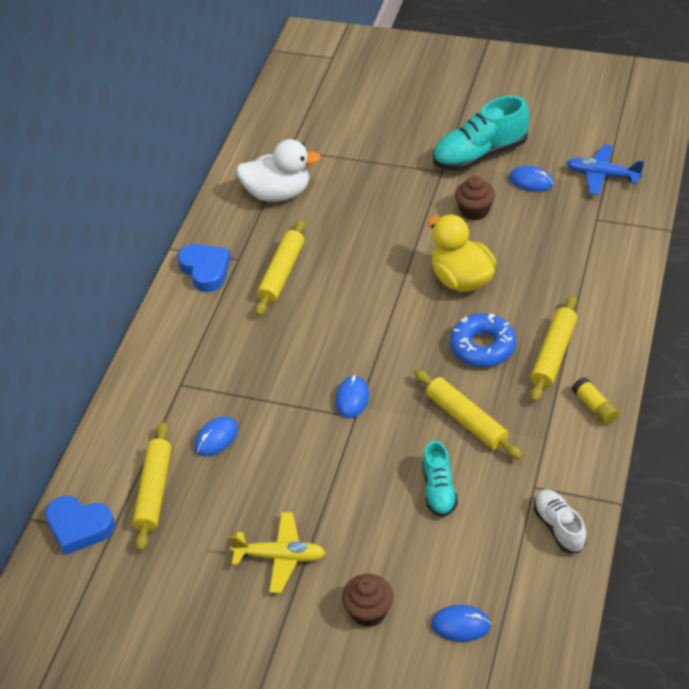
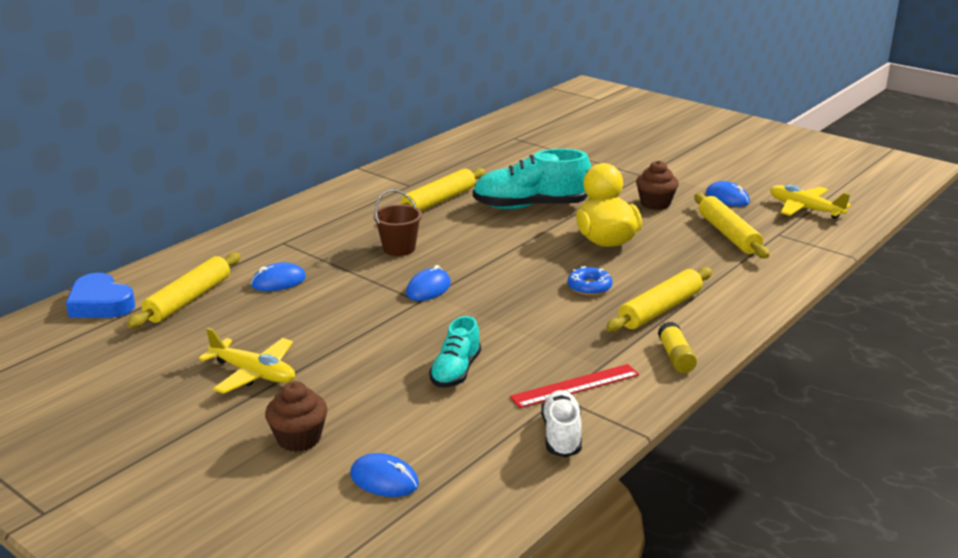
camera: 20 degrees right, 20 degrees down
blue heart [177,244,231,292] -> none
white duck [236,139,321,202] -> none
yellow rolling pin [414,369,523,459] -> yellow rolling pin moved to [694,193,769,258]
turquoise shoe [433,96,530,171] -> turquoise shoe moved to [473,149,591,209]
blue donut [450,313,516,367] -> blue donut [568,266,613,295], size x0.61
blue plane [566,144,644,195] -> yellow plane [770,185,851,219]
none -> brown bucket [373,190,422,256]
none -> red ruler [510,364,639,408]

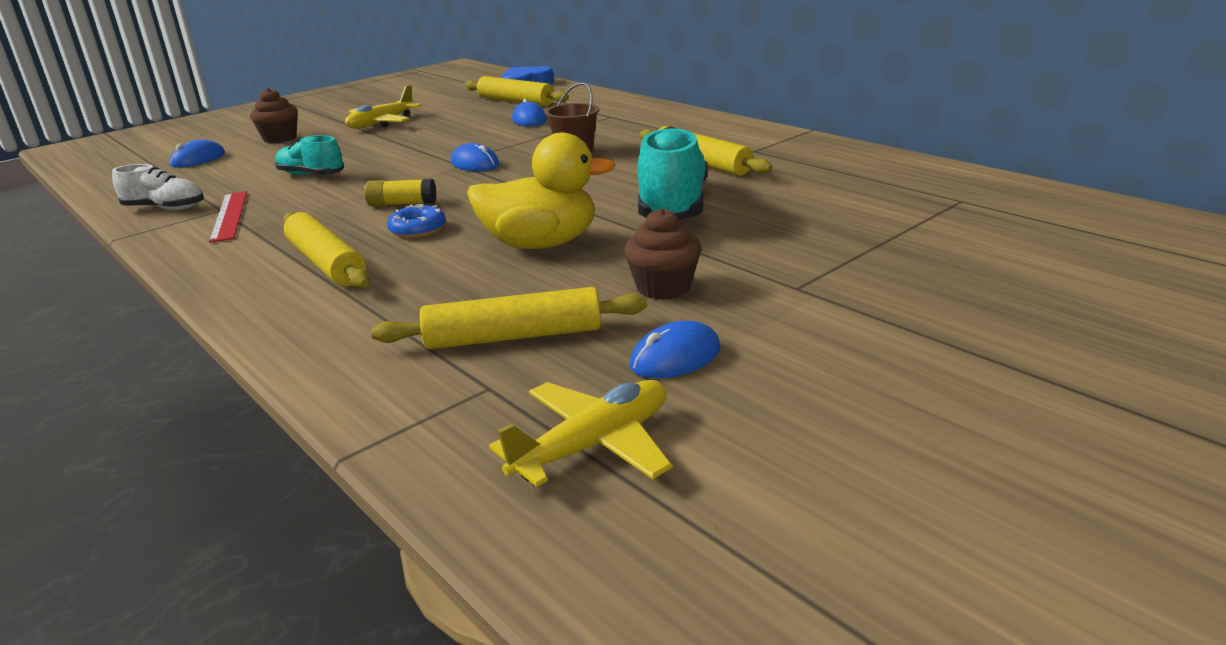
camera: 100 degrees right, 0 degrees up
yellow glue stick [658,322,697,373] -> yellow glue stick moved to [364,179,436,206]

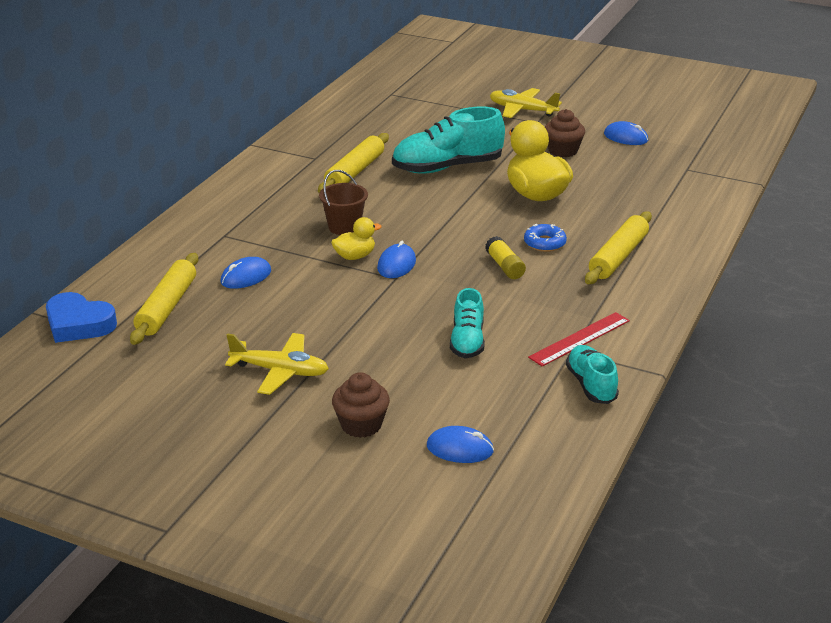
camera: 115 degrees left, 5 degrees up
white shoe [112,164,204,210] -> turquoise shoe [566,345,619,404]
yellow rolling pin [371,287,647,349] -> none
yellow plane [489,380,673,487] -> yellow plane moved to [490,88,562,118]
none -> yellow duck [331,217,381,260]

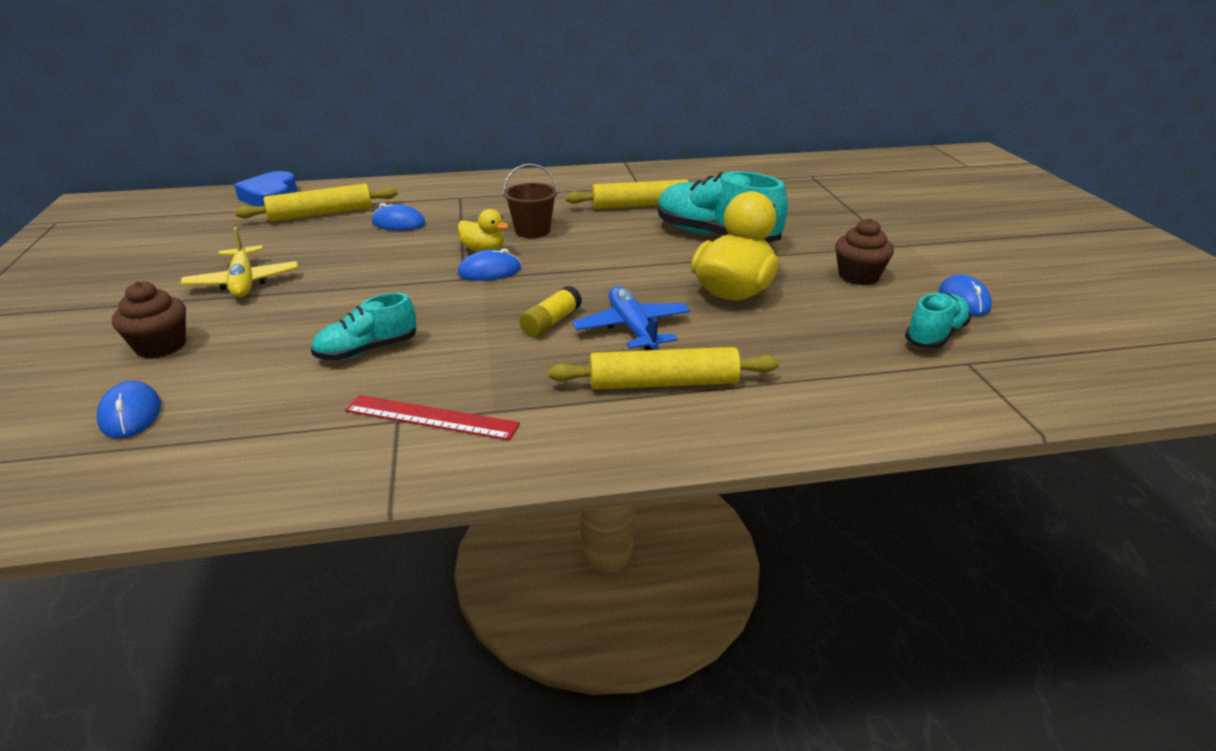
camera: 55 degrees right, 0 degrees up
yellow plane [490,88,562,118] -> none
blue donut [524,224,567,252] -> blue plane [572,286,691,350]
turquoise shoe [566,345,619,404] -> turquoise shoe moved to [905,293,971,349]

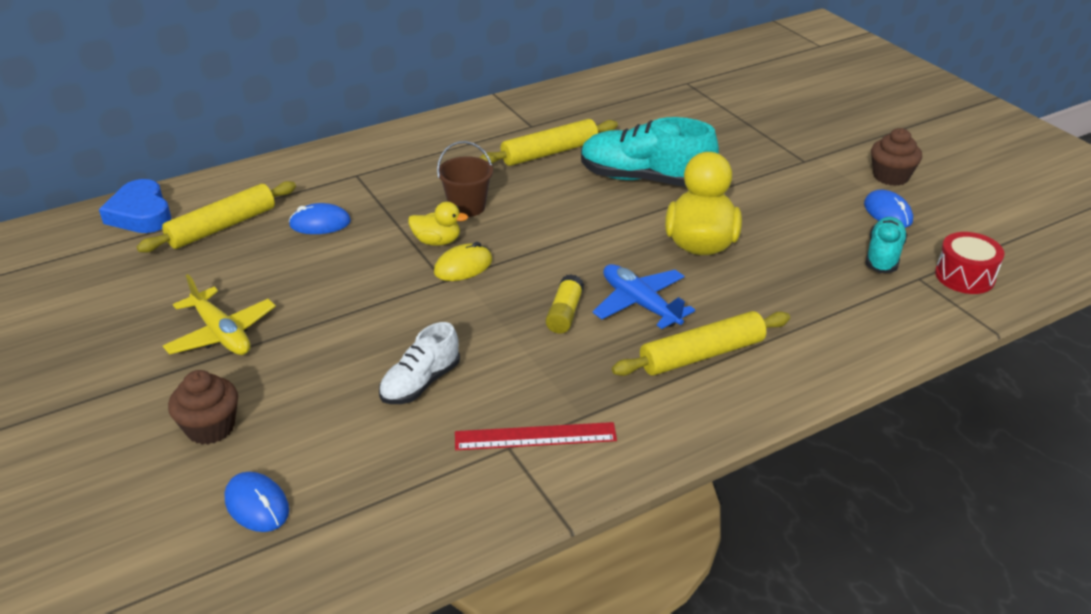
camera: 20 degrees left, 5 degrees up
turquoise shoe [311,293,416,360] -> white shoe [379,322,460,404]
blue mouse [458,249,521,281] -> yellow mouse [434,242,492,281]
brown cupcake [835,218,894,285] -> brown cupcake moved to [871,128,922,186]
none -> red drum [935,232,1004,294]

